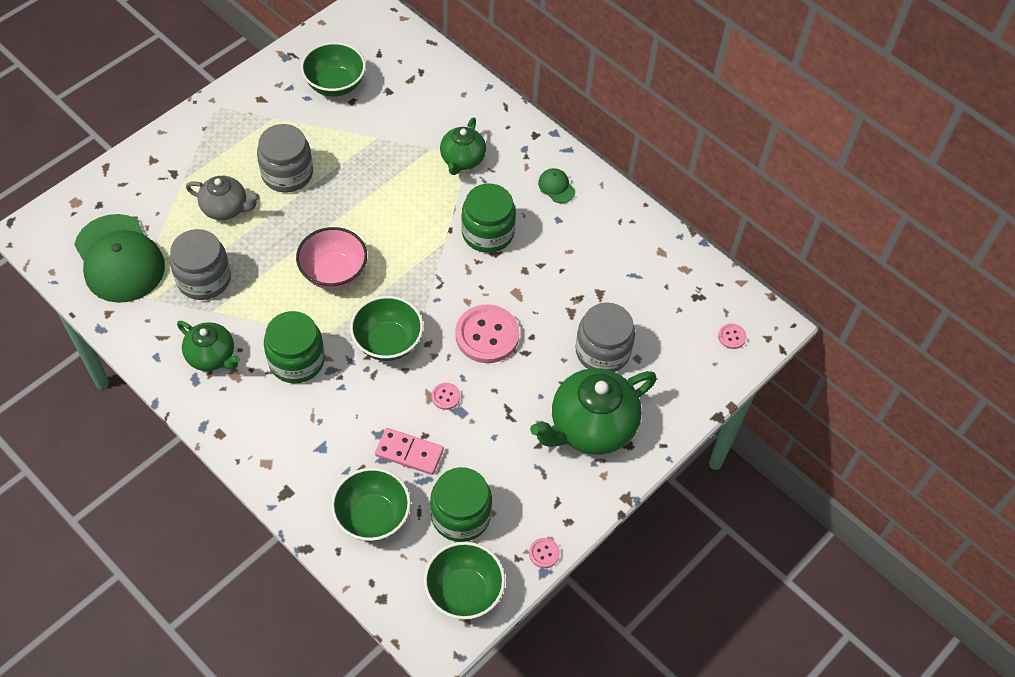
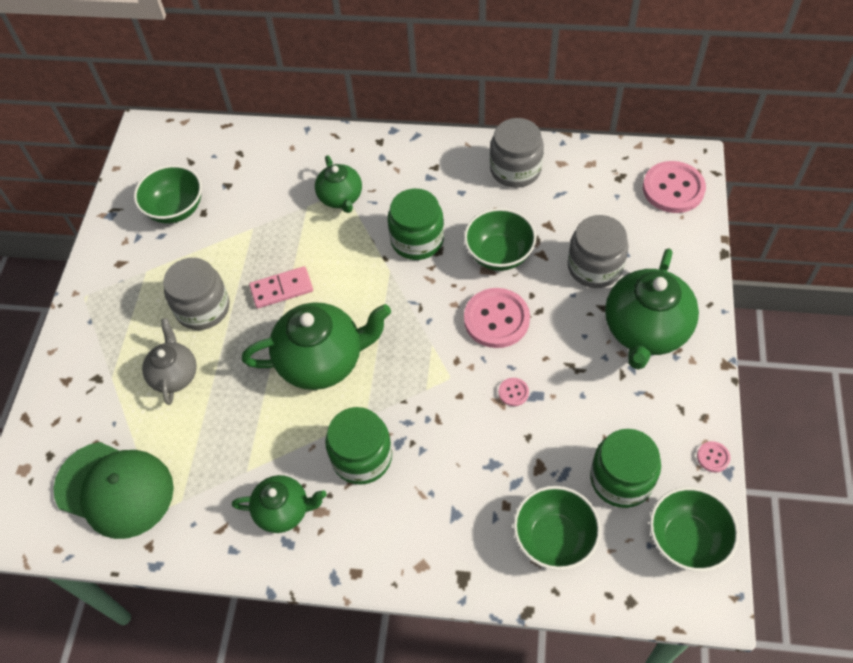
camera: 30 degrees left, 0 degrees up
grey jar [170,229,231,300] -> grey jar moved to [490,118,544,188]
grey teapot [186,176,260,220] -> grey teapot turned 75 degrees counterclockwise [142,318,197,405]
pink bowl [296,227,367,290] -> green teapot [242,302,391,390]
green bowl [350,296,423,361] -> green bowl moved to [464,208,536,271]
pink domino [375,428,444,475] -> pink domino moved to [249,266,313,308]
green cap [538,168,575,203] -> none
pink button [718,323,746,349] -> pink button [643,161,706,213], size x2.27

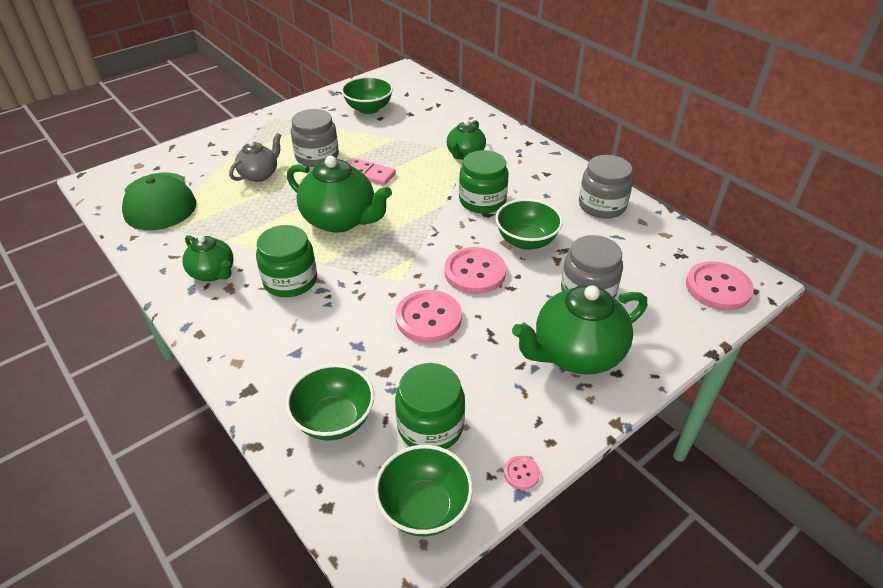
camera: 40 degrees right, 15 degrees down
pink button [499,378,529,406] -> pink button [396,290,462,343], size x2.27

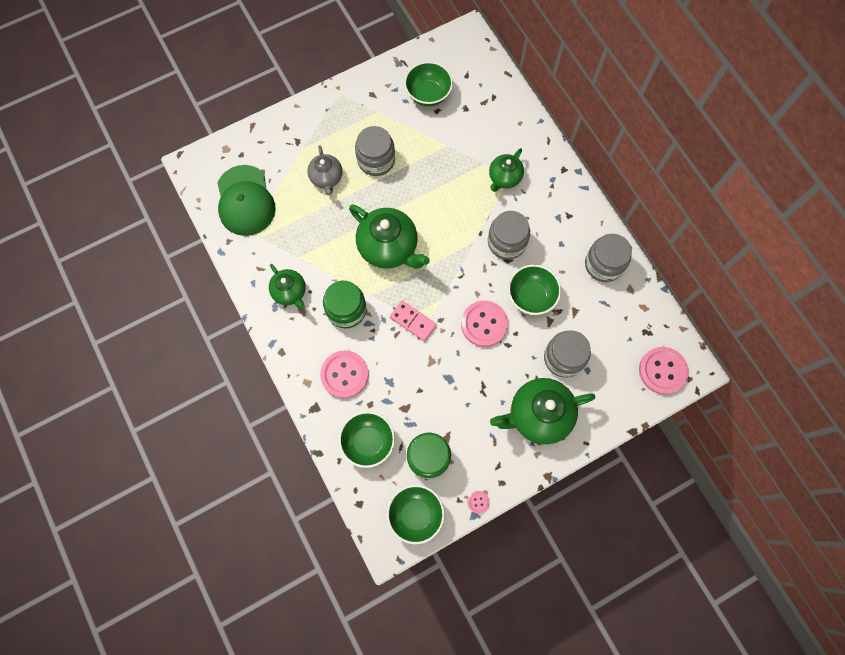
camera: 10 degrees right, 30 degrees up
grey teapot [229,133,281,182] -> grey teapot turned 120 degrees clockwise [307,145,342,195]
pink domino [349,158,396,186] -> pink domino moved to [390,301,437,341]
pink button [396,290,462,343] -> pink button moved to [320,350,369,398]
green jar [459,150,509,214] -> grey jar [488,211,530,260]

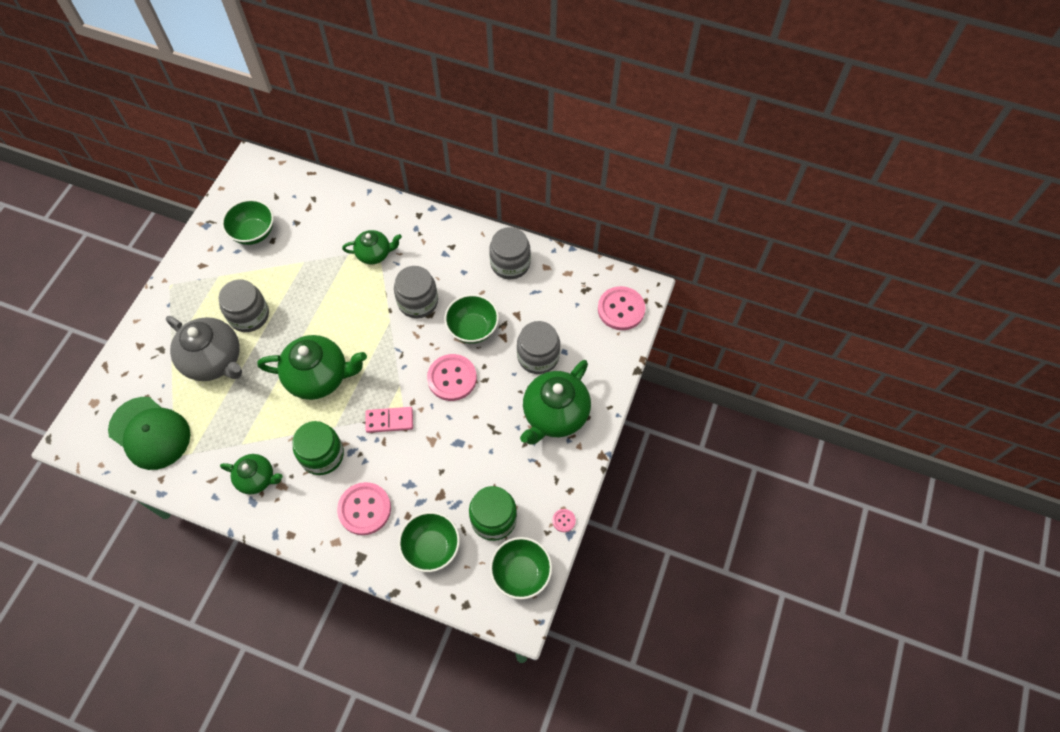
camera: 40 degrees left, 10 degrees down
grey teapot [307,145,342,195] -> grey teapot [166,316,242,381], size x1.71
green teapot [489,148,524,192] -> green teapot turned 90 degrees counterclockwise [342,230,402,264]

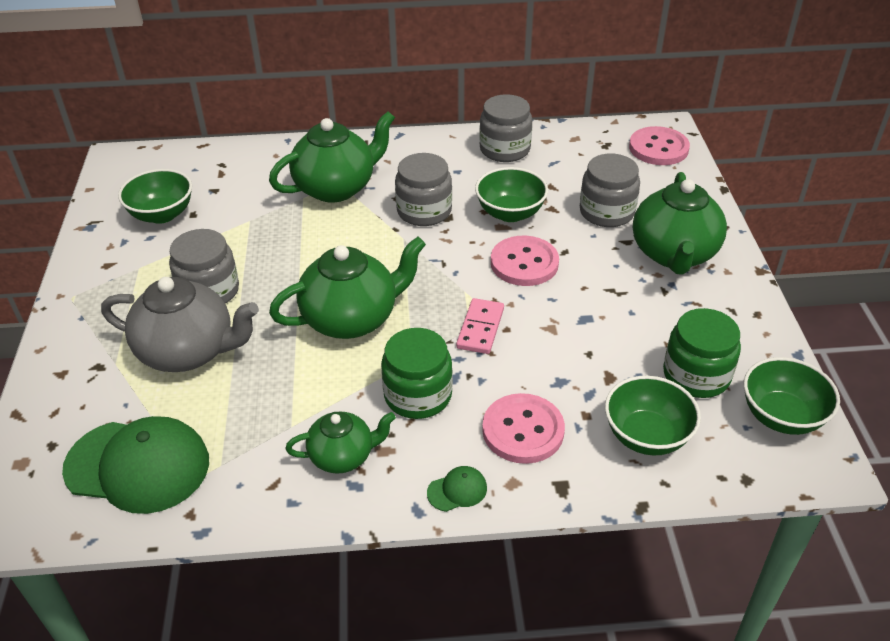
camera: 25 degrees left, 20 degrees down
green teapot [342,230,402,264] -> green teapot [269,111,395,202], size x1.71
pink domino [366,407,413,433] -> pink domino turned 45 degrees counterclockwise [456,298,504,354]
pink button [552,509,576,532] -> none
none -> green cap [427,466,487,512]

